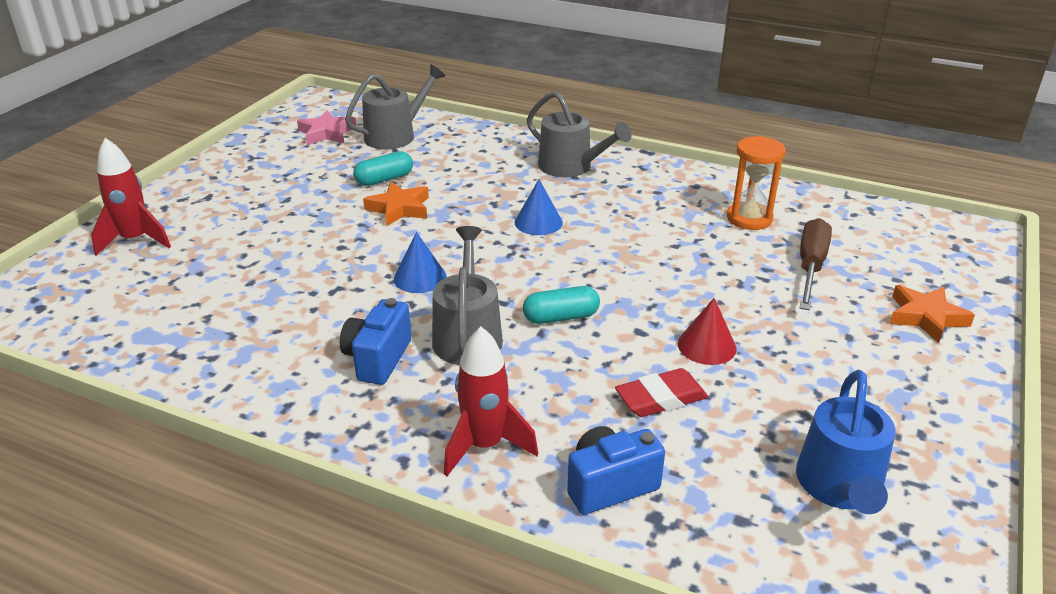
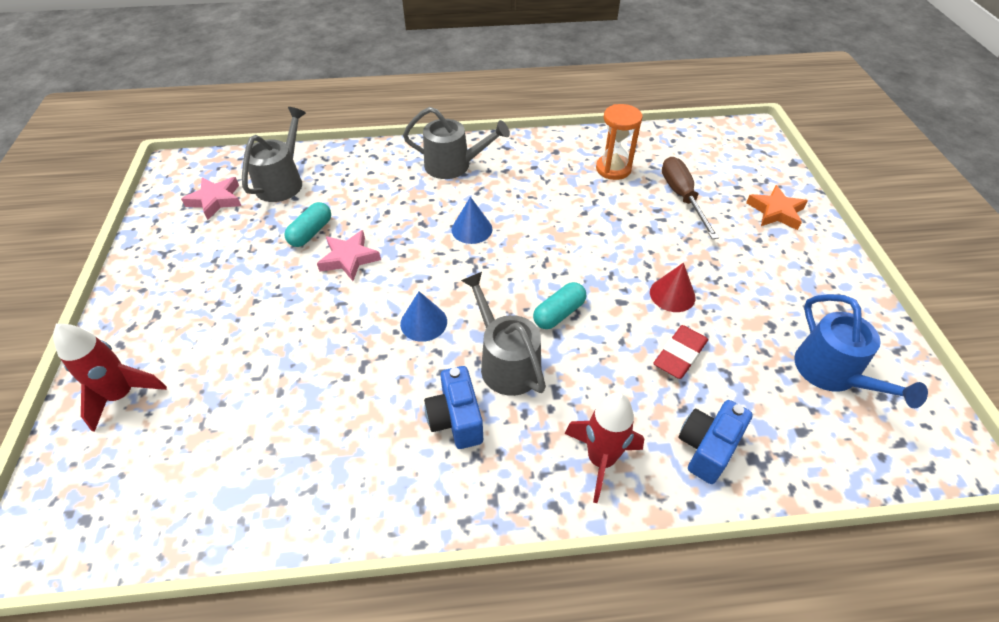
camera: 30 degrees left, 15 degrees up
orange star [363,182,429,226] -> pink star [317,230,381,281]

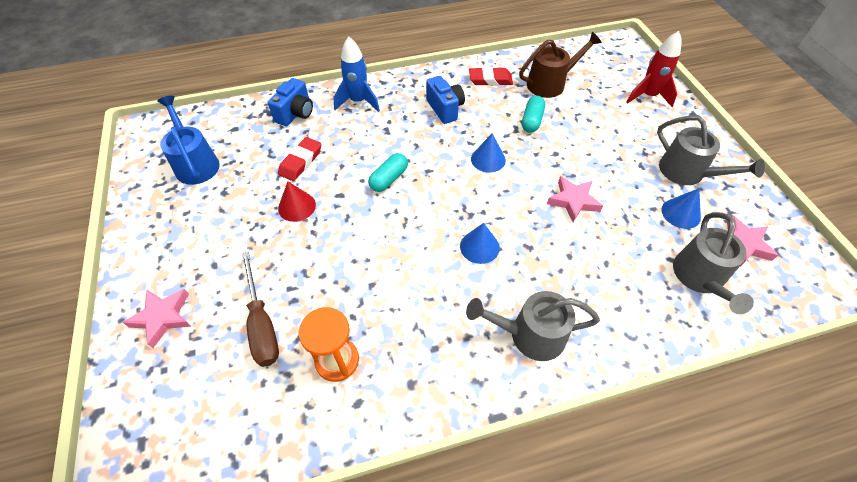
camera: 170 degrees right, 5 degrees up
turquoise capsule [284,202,331,247] -> turquoise capsule moved to [522,96,545,133]
grey watering can [461,272,546,396] -> grey watering can moved to [657,115,765,185]
red rocket [565,392,644,503] -> blue rocket [334,37,380,112]
orange star [746,185,808,230] -> pink star [123,289,191,348]
none -> red eraser [469,67,513,86]
none -> brown watering can [519,32,602,98]
none -> blue cone [661,188,701,229]

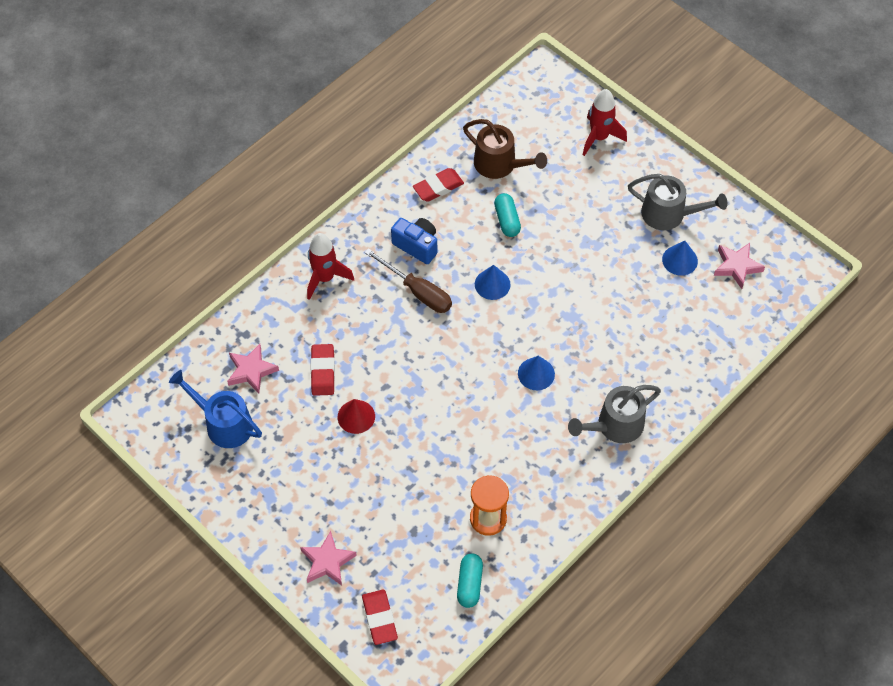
camera: 30 degrees left, 5 degrees up
brown screwdriver [241,252,279,367] -> brown screwdriver moved to [364,248,452,313]
blue camera [268,78,313,126] -> none
blue rocket [334,37,380,112] -> red rocket [307,233,354,300]
turquoise capsule [368,153,408,192] -> turquoise capsule moved to [457,553,483,608]
brown watering can [519,32,602,98] -> brown watering can turned 90 degrees clockwise [463,119,547,179]
pink star [547,176,603,222] -> pink star moved to [227,344,279,394]
grey watering can [673,212,754,314] -> none
none -> red eraser [362,590,398,645]

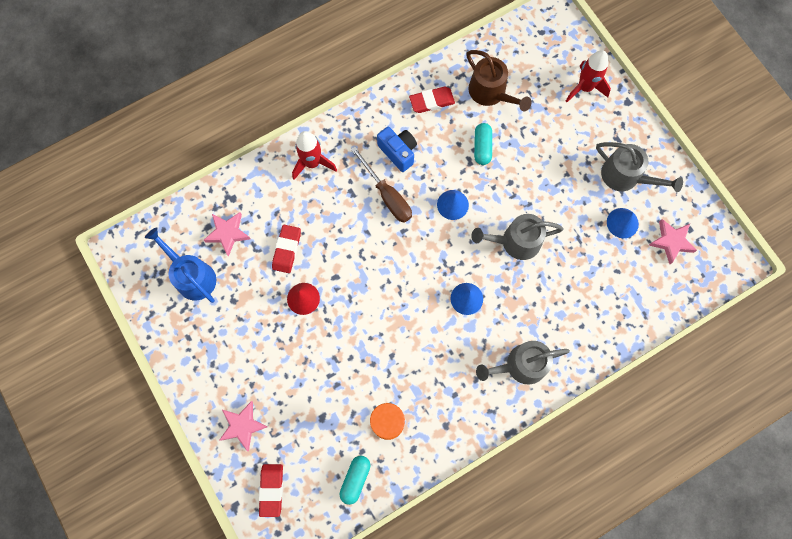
camera: 15 degrees right, 15 degrees up
none -> grey watering can [471,214,563,260]

